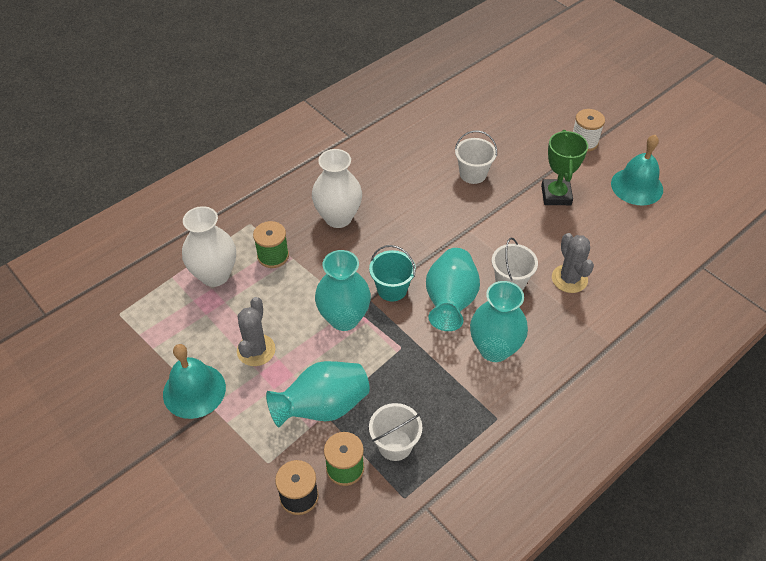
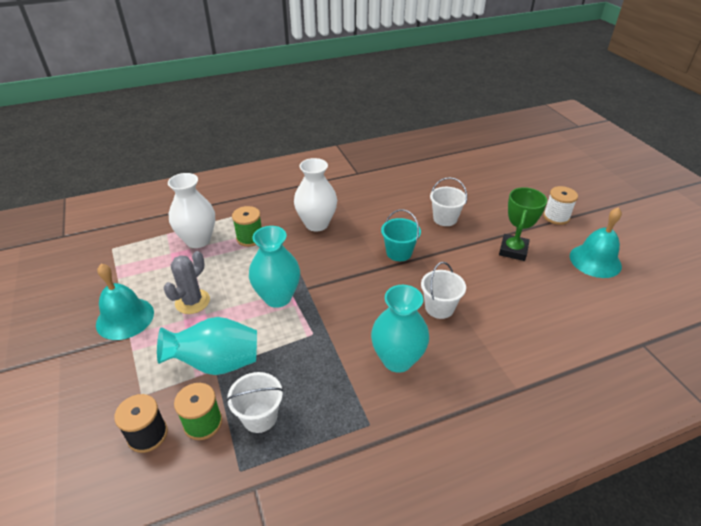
camera: 20 degrees right, 10 degrees down
turquoise bucket [369,245,416,301] -> turquoise bucket moved to [381,209,421,261]
turquoise vase [426,248,480,331] -> none
grey cactus [552,233,594,293] -> none

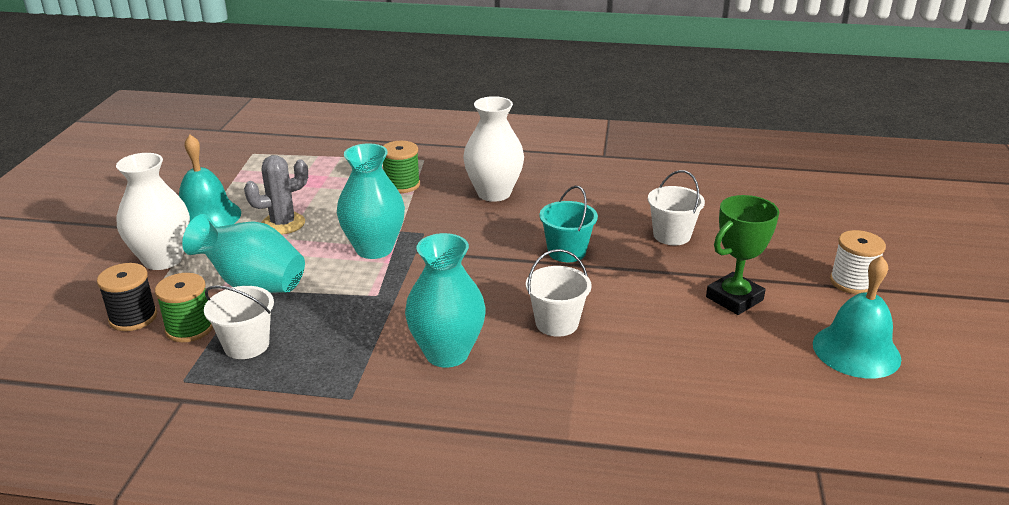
camera: 30 degrees right, 10 degrees down
white vase [168,173,215,248] -> white vase moved to [116,153,190,270]

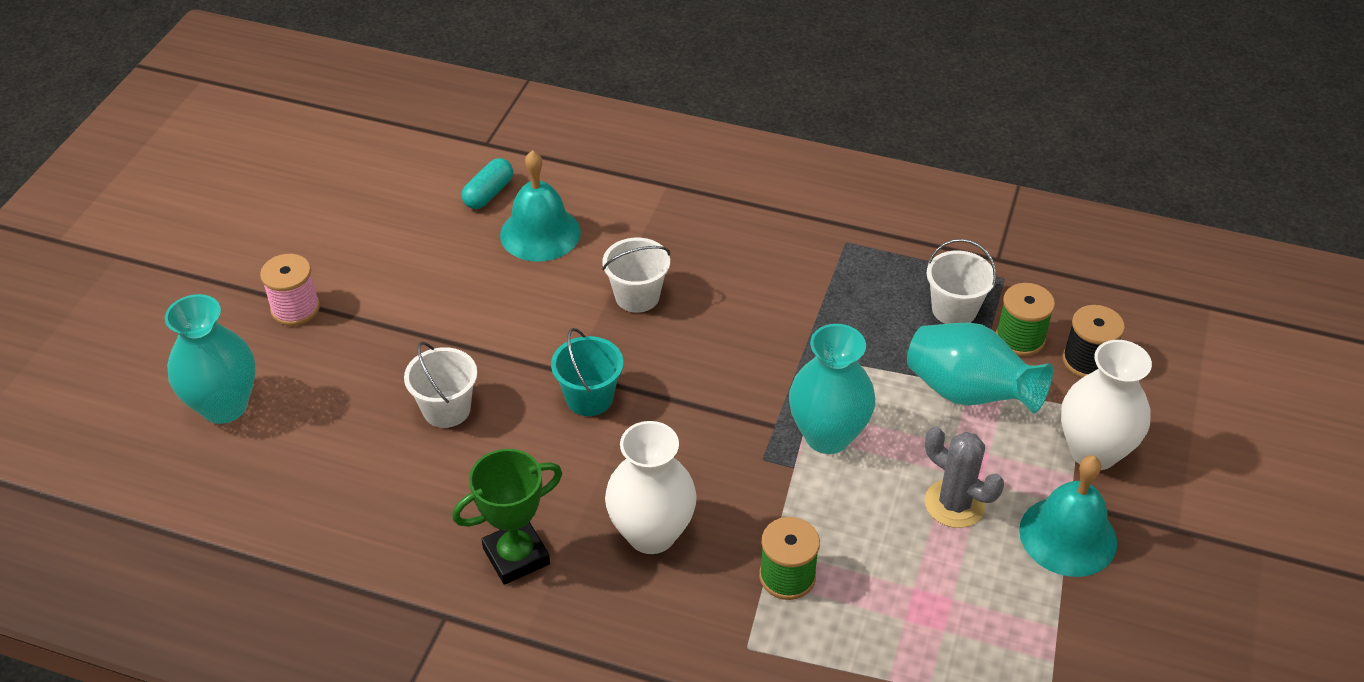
camera: 170 degrees left, 15 degrees up
grey cactus [244,155,308,235] -> grey cactus turned 60 degrees clockwise [925,427,1004,528]
turquoise vase [405,233,486,368] -> turquoise vase moved to [165,294,256,424]
green trophy [706,195,779,315] -> green trophy moved to [452,449,562,585]
turquoise bell [813,256,901,378] -> turquoise bell moved to [500,150,581,262]
white spool [830,230,886,294] -> pink spool [260,254,320,326]
none -> turquoise capsule [461,158,513,209]

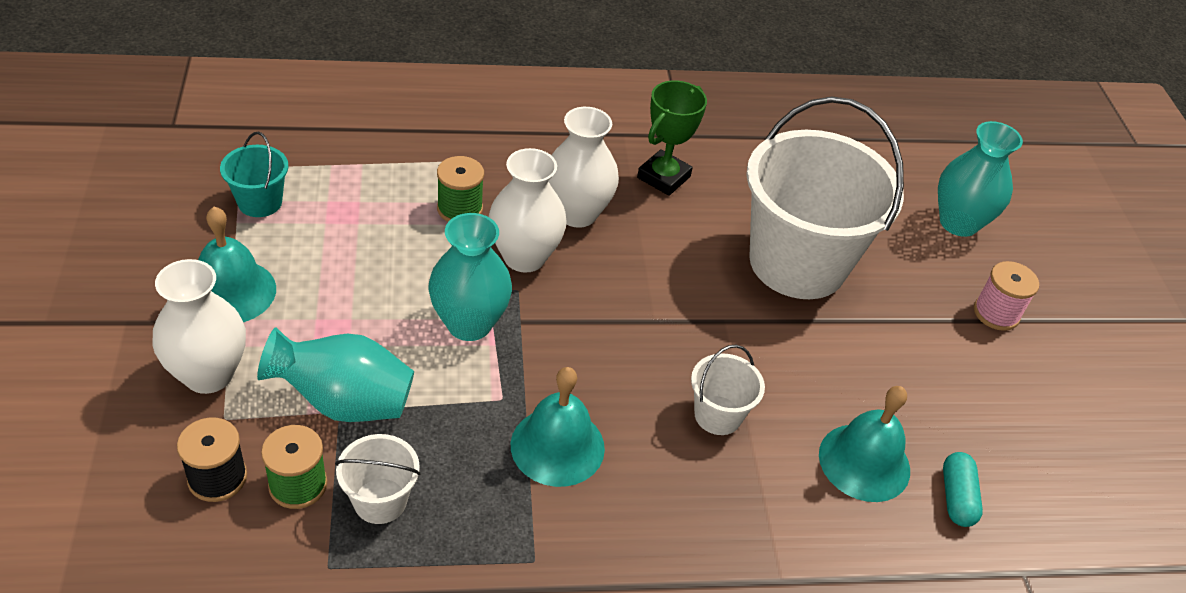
camera: 150 degrees right, 0 degrees up
white bucket [404,342,477,428] -> white bucket [746,97,904,299], size x2.33
turquoise bucket [551,328,623,416] -> turquoise bucket moved to [220,132,288,217]
grey cactus [925,427,1004,528] -> none
none -> white vase [489,148,566,273]
none -> turquoise bell [511,367,605,487]

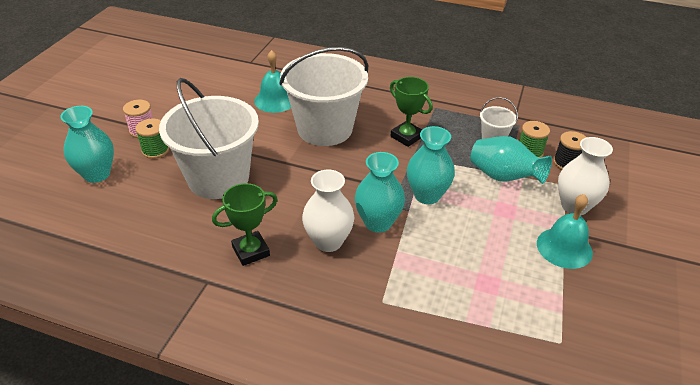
camera: 150 degrees left, 5 degrees down
turquoise bucket [220,132,288,217] -> none
green spool [437,156,484,222] -> green spool moved to [135,118,169,159]
white vase [489,148,566,273] -> turquoise vase [355,152,405,233]
turquoise bell [511,367,605,487] -> green trophy [390,77,433,147]
white bucket [691,345,765,435] -> white bucket [279,47,368,146], size x2.33
turquoise capsule [943,452,983,527] -> none

